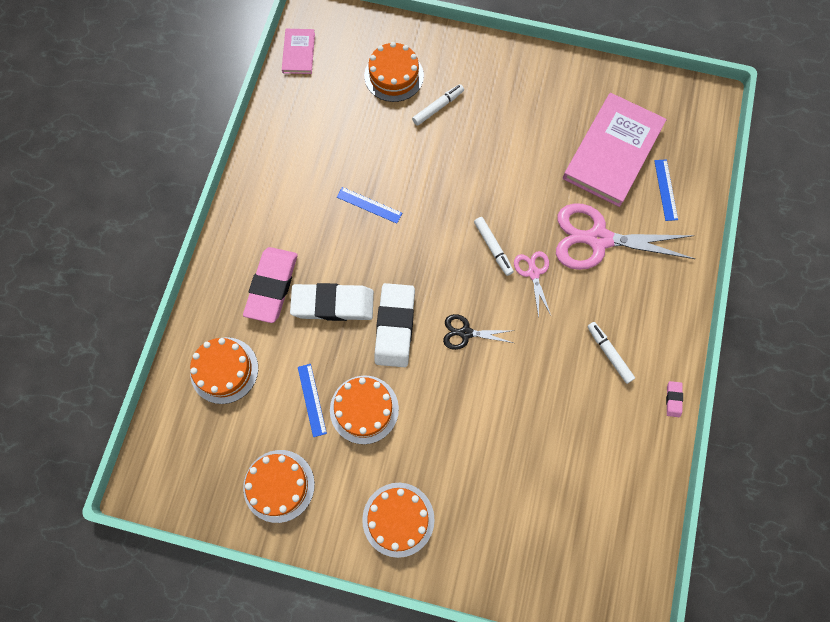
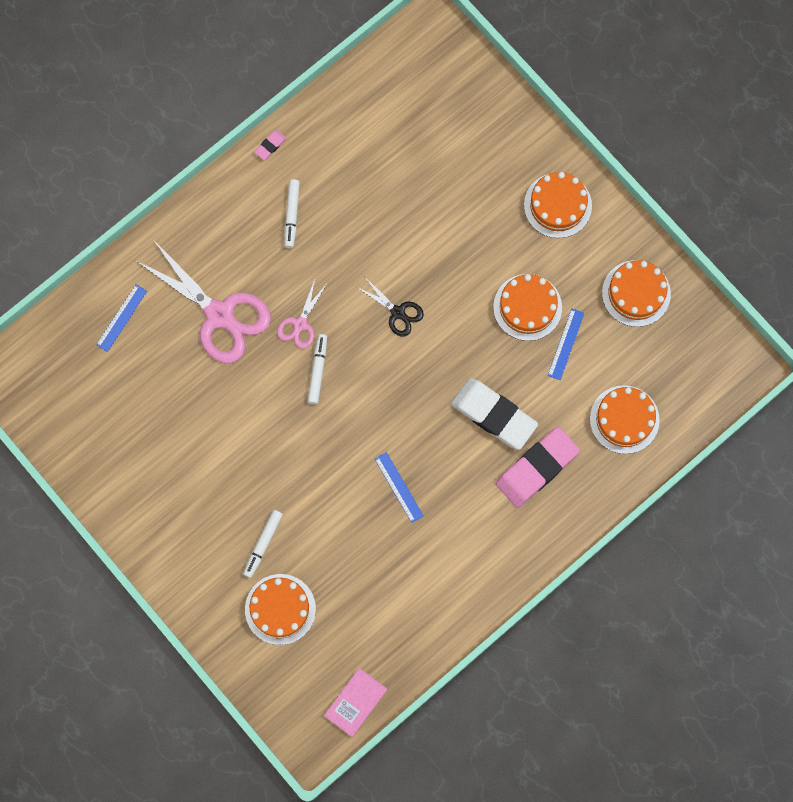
camera: 145 degrees left, 5 degrees up
white eraser [374,283,415,367] -> none
white marker [412,84,464,126] -> white marker turned 60 degrees counterclockwise [243,510,283,578]
pink book [563,93,667,207] -> none

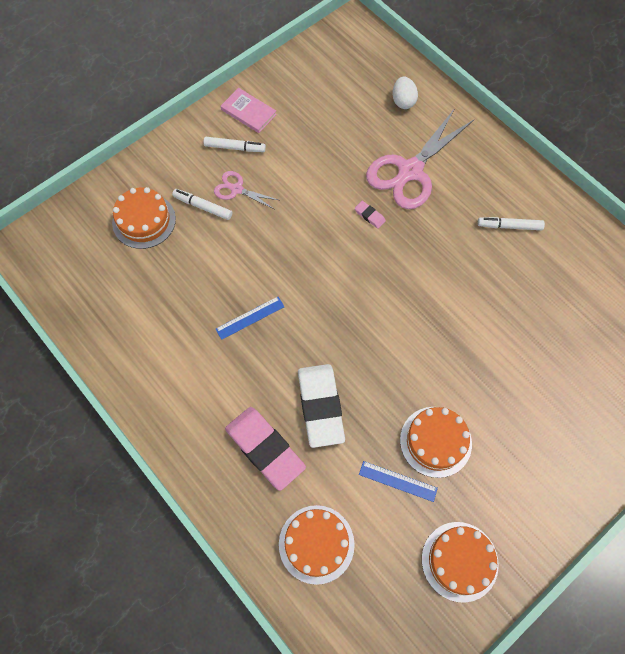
camera: 90 degrees right, 10 degrees down
blue ruler [96,285,147,352] -> white egg [393,77,418,109]
pink eraser [254,130,286,160] -> pink eraser moved to [355,201,386,229]
pink scissors [277,279,328,349] -> pink scissors moved to [214,171,278,210]
white marker [307,334,327,404] -> white marker moved to [204,137,266,152]
pink book [324,668,387,737] -> pink book moved to [221,88,277,133]
black scissors [355,276,424,337] -> none
white eraser [451,378,538,450] -> white eraser turned 45 degrees counterclockwise [298,364,345,448]
orange cake [524,172,592,238] -> none

